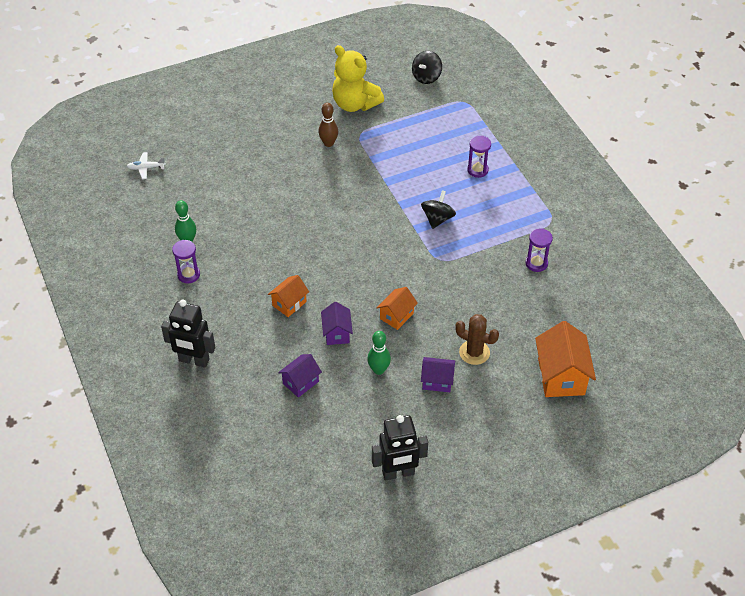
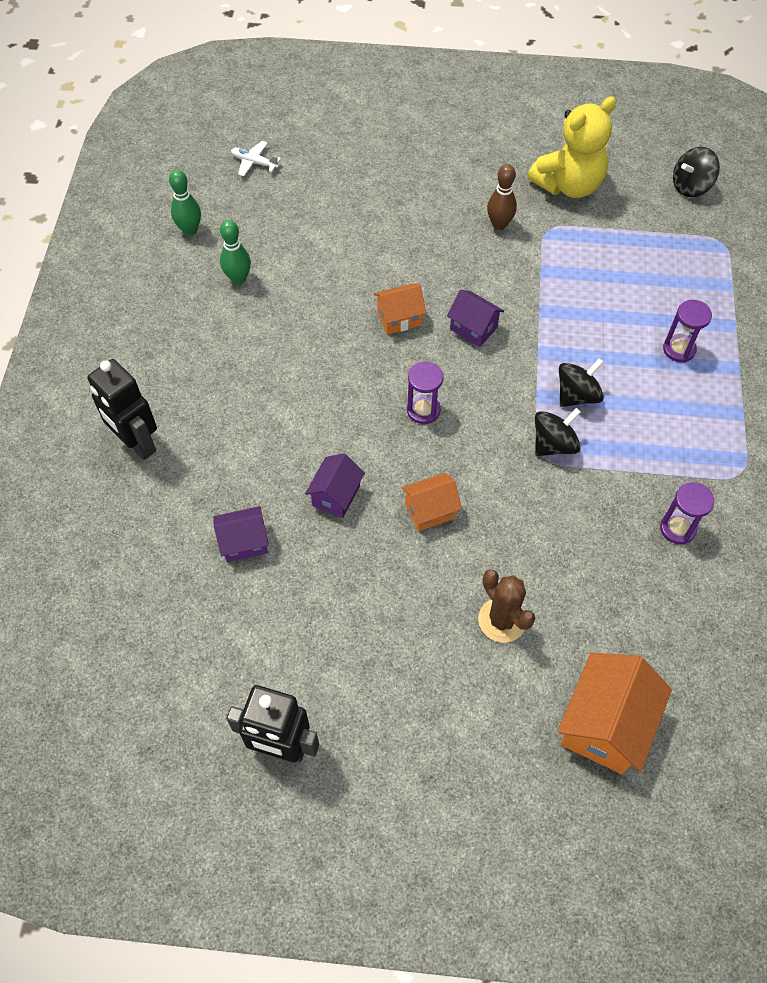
camera: 30 degrees right, 10 degrees up
purple hourglass [172,240,200,283] -> purple hourglass moved to [407,362,444,424]
orange house [268,275,309,317] -> orange house moved to [374,283,426,335]
yellow teddy bear [332,45,384,112] -> yellow teddy bear turned 105 degrees counterclockwise [527,97,616,198]
green bowling pin [367,331,391,375] -> green bowling pin moved to [169,170,201,236]
purple house [421,357,455,392] -> purple house moved to [447,290,504,347]
none -> black spinning top [535,408,581,456]

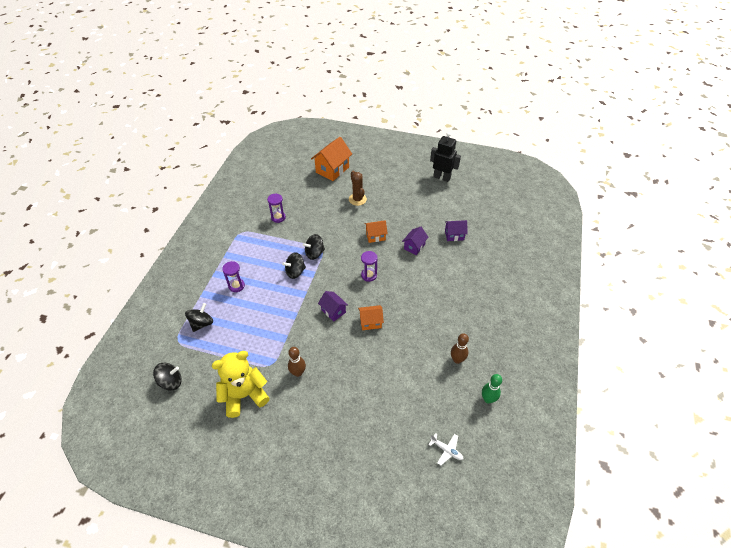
camera: 170 degrees left, 10 degrees down
black robot [87,359,157,460] -> none
green bowling pin [220,220,251,285] -> brown bowling pin [451,333,469,364]
none -> black spinning top [185,303,213,332]

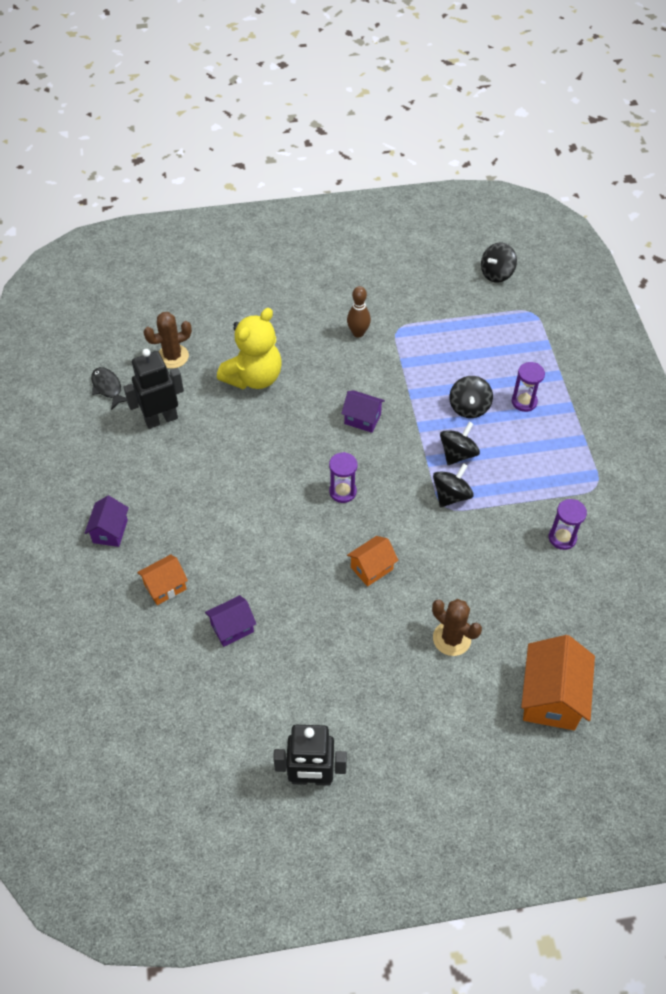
camera: 155 degrees right, 5 degrees up
black spinning top [185,303,213,332] -> black spinning top moved to [449,376,493,418]
yellow teddy bear [212,351,270,418] -> yellow teddy bear moved to [217,308,281,389]
orange house [358,305,384,330] -> orange house moved to [137,554,188,605]
purple house [402,227,428,255] -> purple house moved to [85,496,129,547]
white plane [428,433,463,465] -> none
brown bowling pin [451,333,469,364] -> black robot [123,349,184,429]
green bowling pin [482,374,502,403] -> black fish [91,367,127,410]
none -> brown cactus [144,312,192,369]

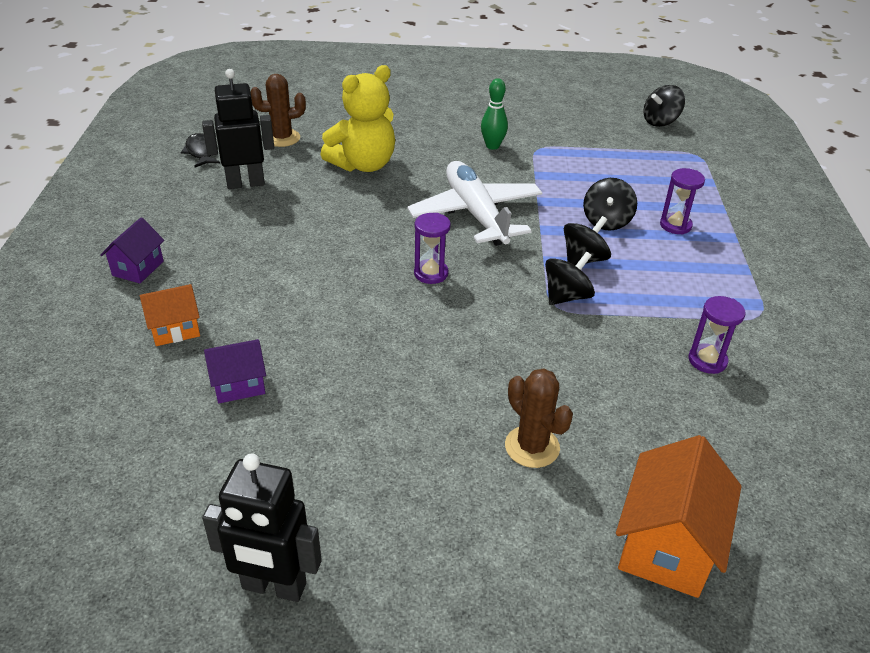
camera: 10 degrees right, 15 degrees down
purple house [341,390,385,433] -> white plane [407,161,542,246]
brown bowling pin [347,286,371,337] -> green bowling pin [481,78,508,150]
orange house [347,536,398,587] -> none

